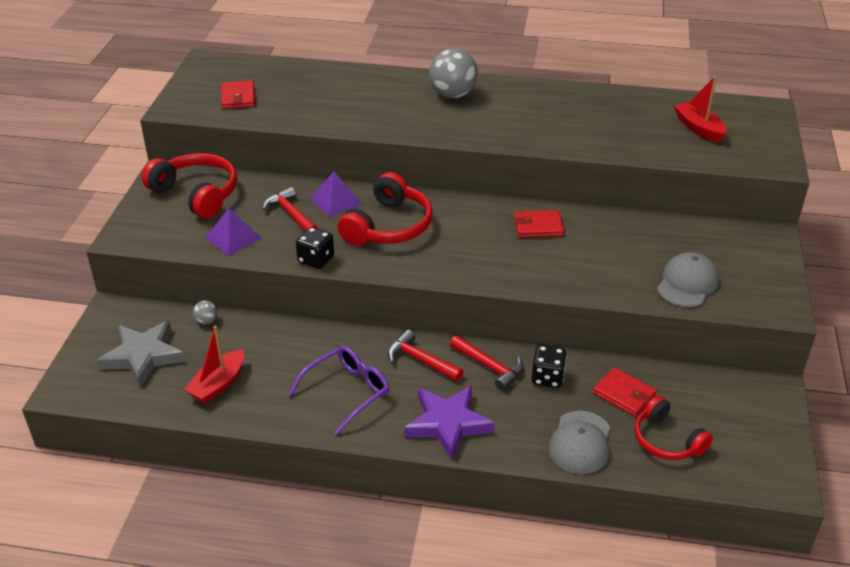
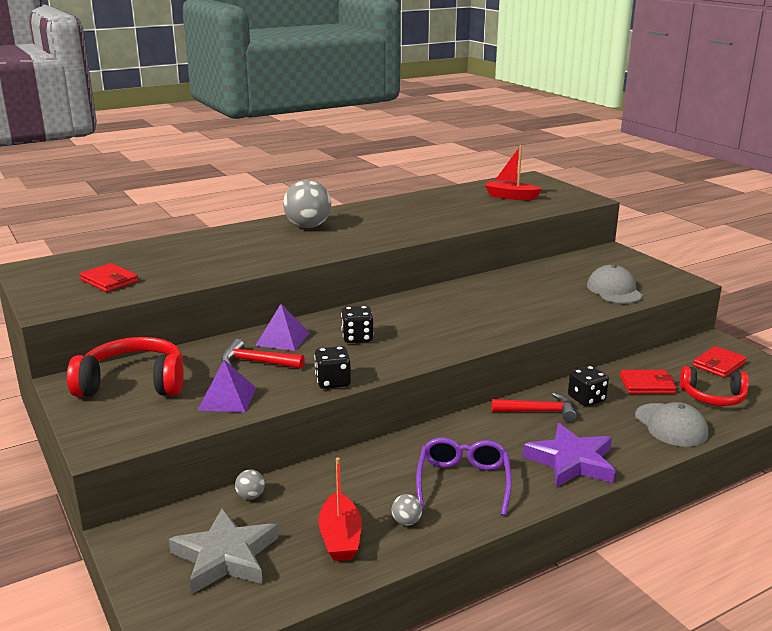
camera: 40 degrees left, 15 degrees down
red headphones [338,172,433,246] -> black dice [341,306,374,343]
red hammer [388,329,463,381] -> none
red wallet [514,210,564,238] -> red wallet moved to [693,346,747,378]
none -> grey ball [391,494,422,526]

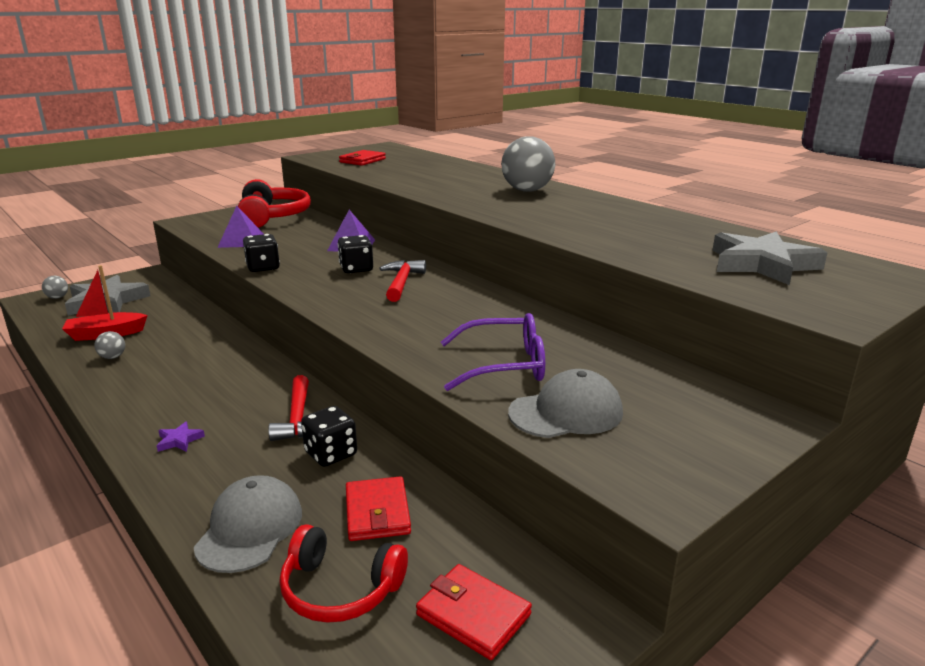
camera: 80 degrees right, 0 degrees up
red hammer [221,339,305,369] -> red hammer moved to [379,260,426,302]
grey ball [235,469,265,500] -> grey ball moved to [42,276,68,299]
purple glasses [416,437,512,516] -> purple glasses moved to [441,313,545,391]
red boat [485,145,542,200] -> grey star [712,231,827,285]
purple star [523,423,615,488] -> purple star [156,421,205,452], size x0.40
grey cap [635,402,708,447] -> grey cap turned 135 degrees clockwise [194,475,302,573]
red headphones [680,366,749,406] -> red headphones turned 75 degrees counterclockwise [279,524,408,623]

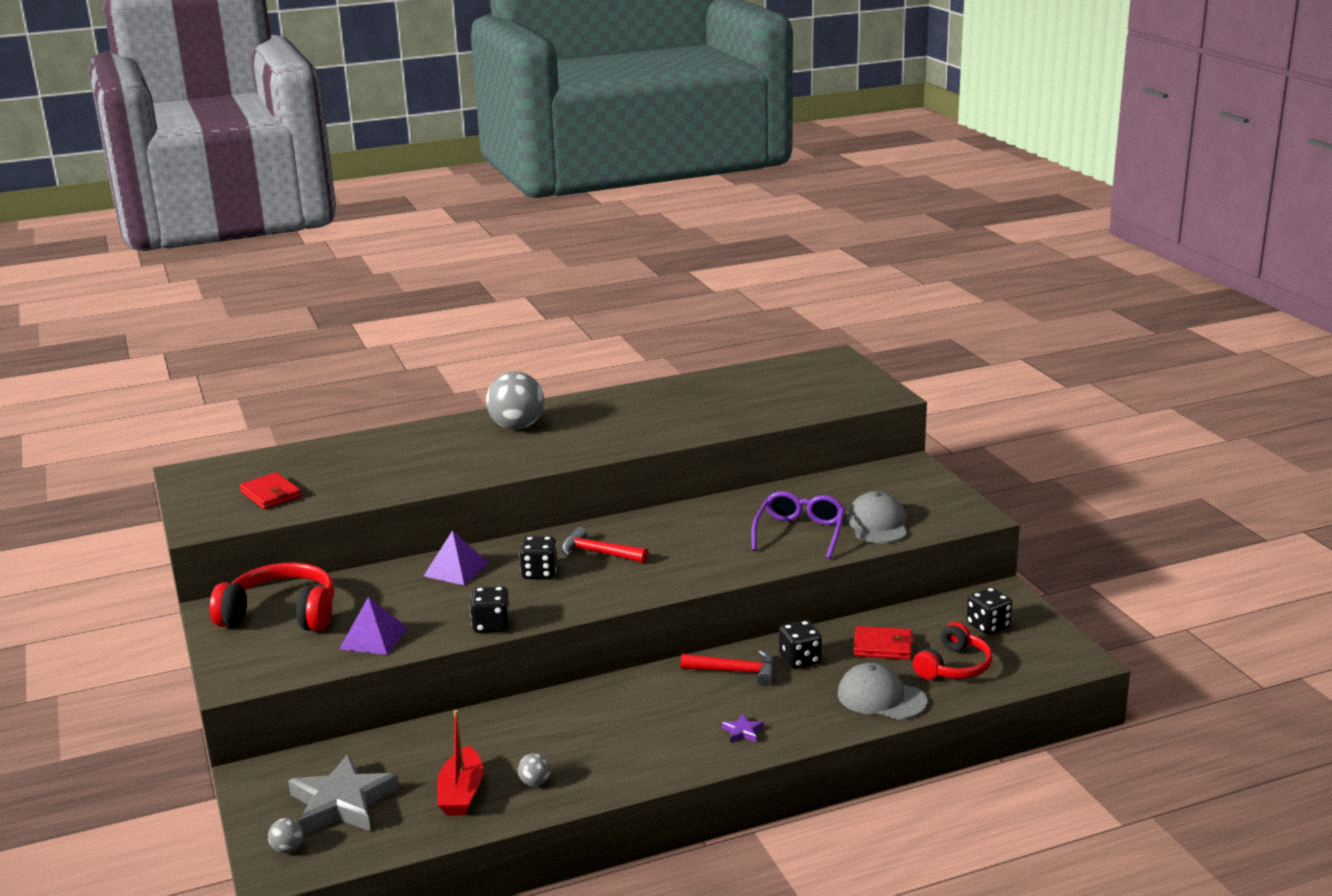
camera: 70 degrees left, 0 degrees up
red wallet [416,564,532,660] -> black dice [966,587,1012,635]
grey star [712,231,827,285] -> none

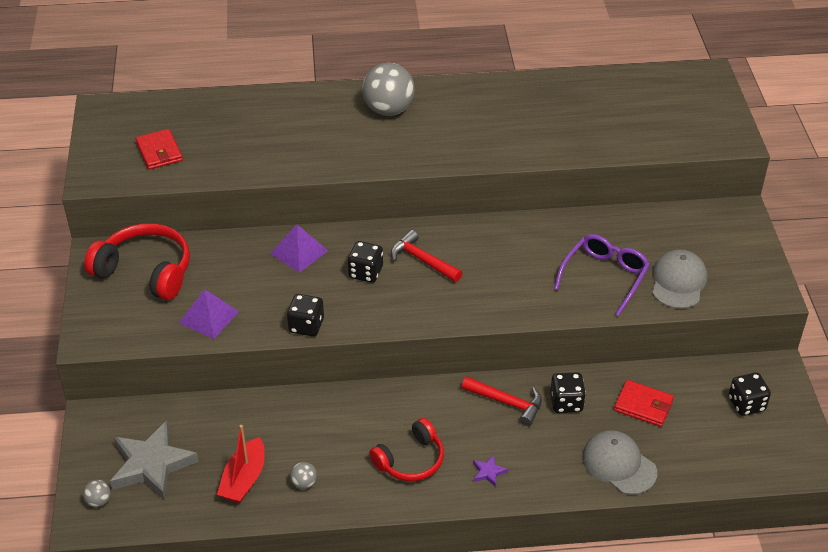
camera: 15 degrees right, 20 degrees up
red headphones [913,622,993,679] -> red headphones moved to [369,418,444,481]

